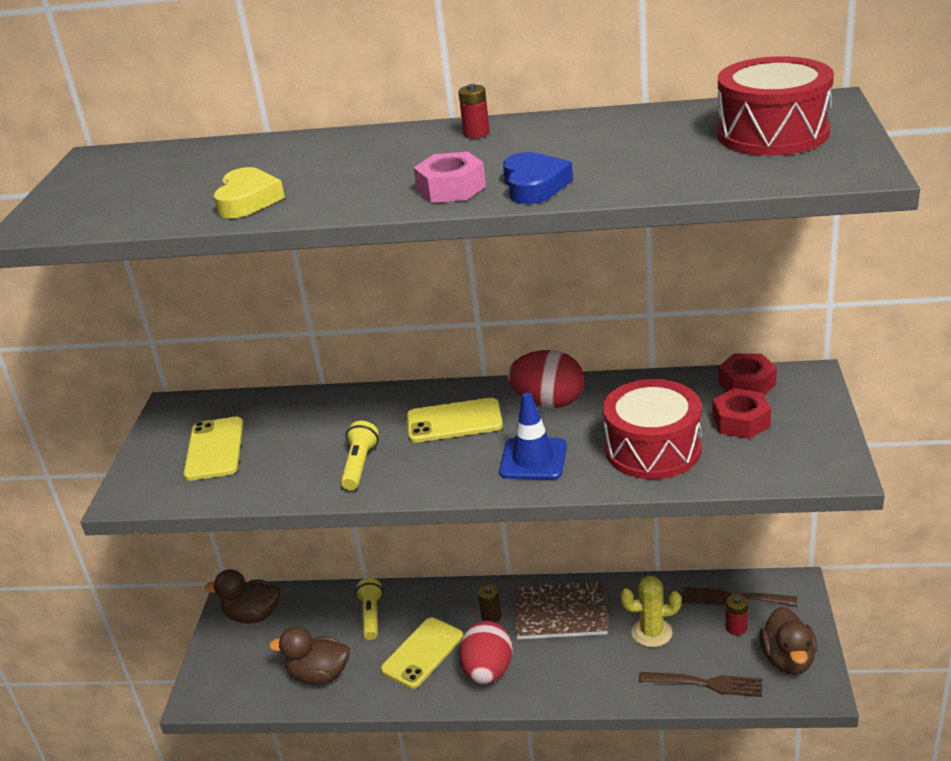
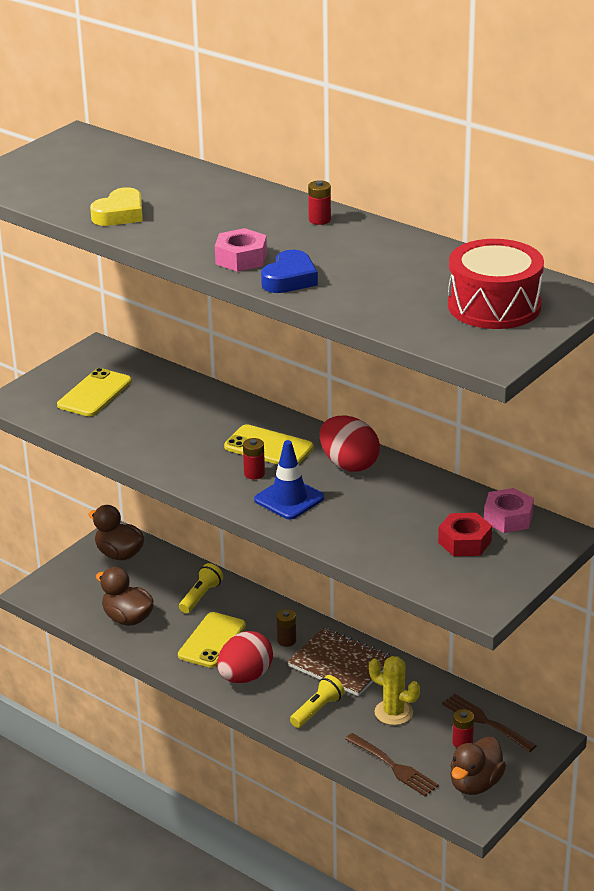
camera: 30 degrees right, 0 degrees up
yellow flashlight [341,421,379,490] -> yellow flashlight moved to [290,675,345,728]
yellow phone [381,617,463,689] -> yellow phone turned 45 degrees counterclockwise [178,612,246,668]
red drum [603,379,702,479] -> none
red nut [719,353,777,395] -> pink nut [484,488,534,533]
none -> red battery [243,438,265,479]

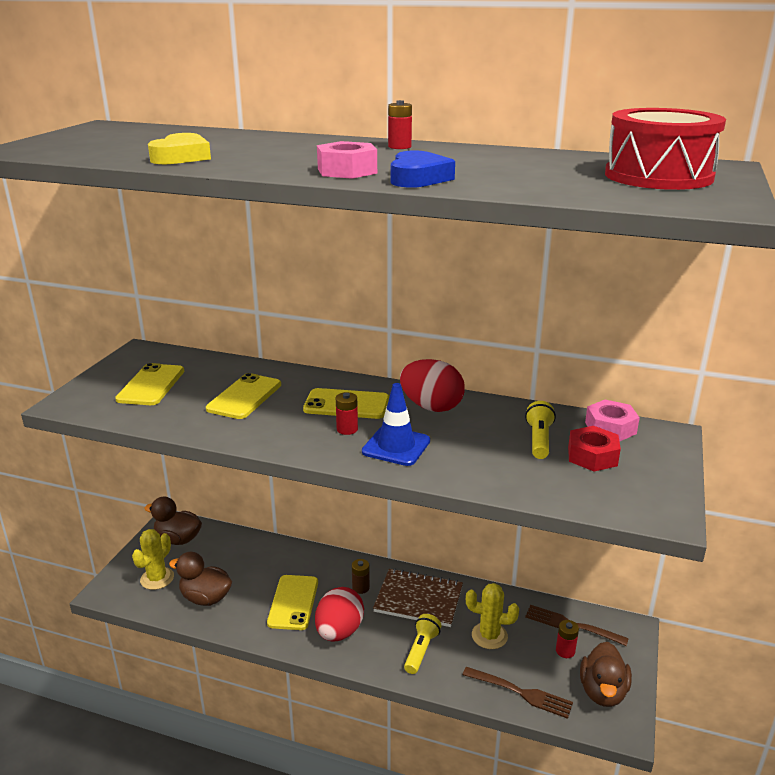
camera: 20 degrees left, 5 degrees down
yellow flashlight [179,563,223,613] -> yellow flashlight moved to [525,401,556,459]
none -> yellow cactus [132,529,174,590]
none -> yellow phone [206,373,281,419]

